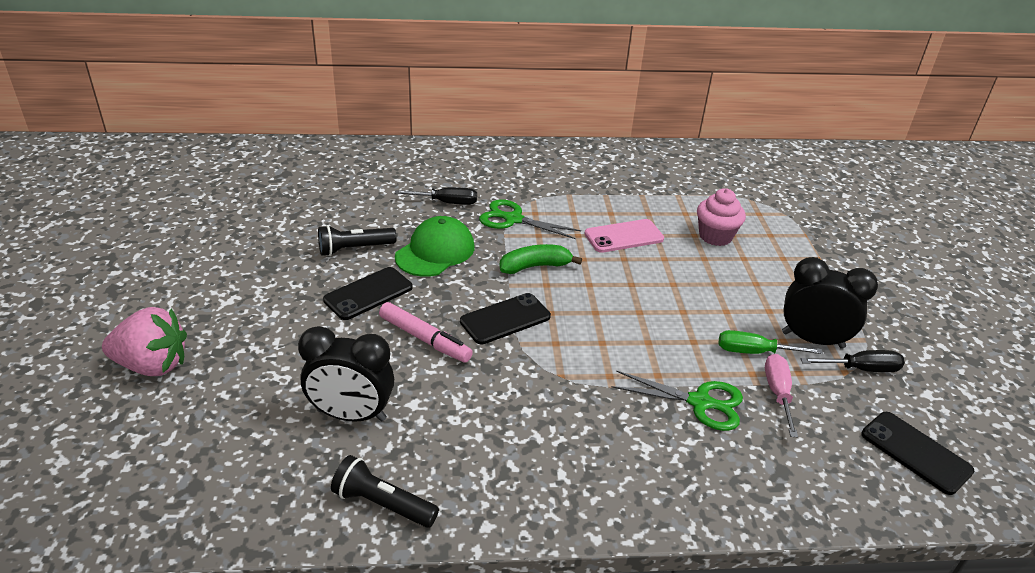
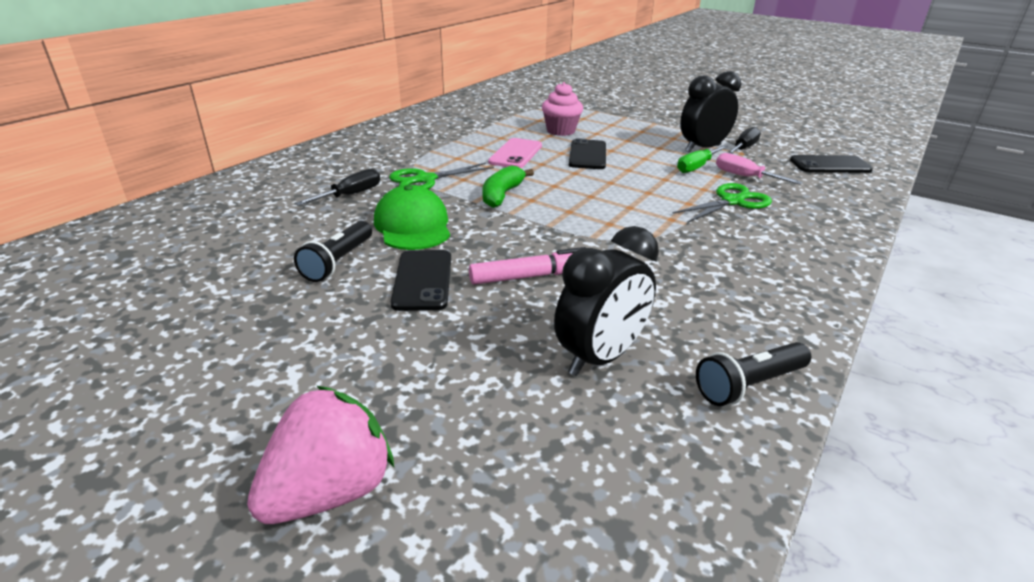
camera: 50 degrees left, 5 degrees down
black phone [460,293,551,344] -> black phone moved to [569,138,606,169]

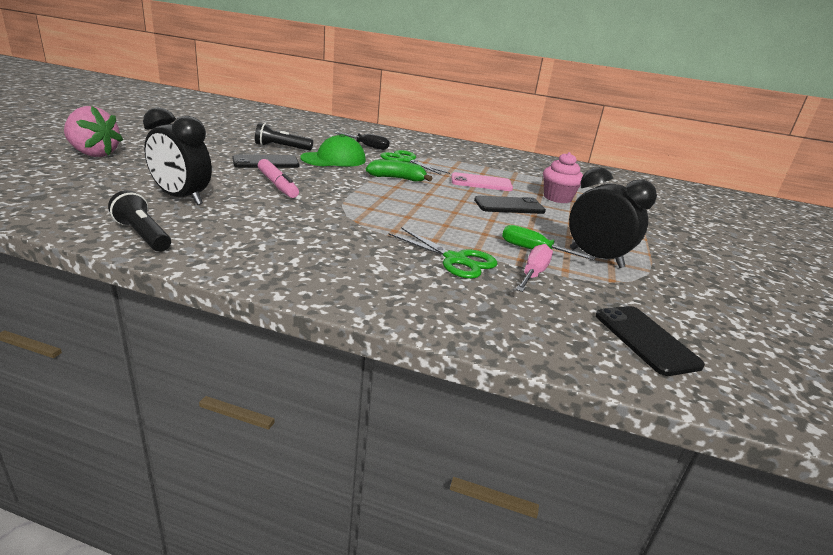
camera: 70 degrees right, 5 degrees down
black screwdriver [727,127,761,154] -> none

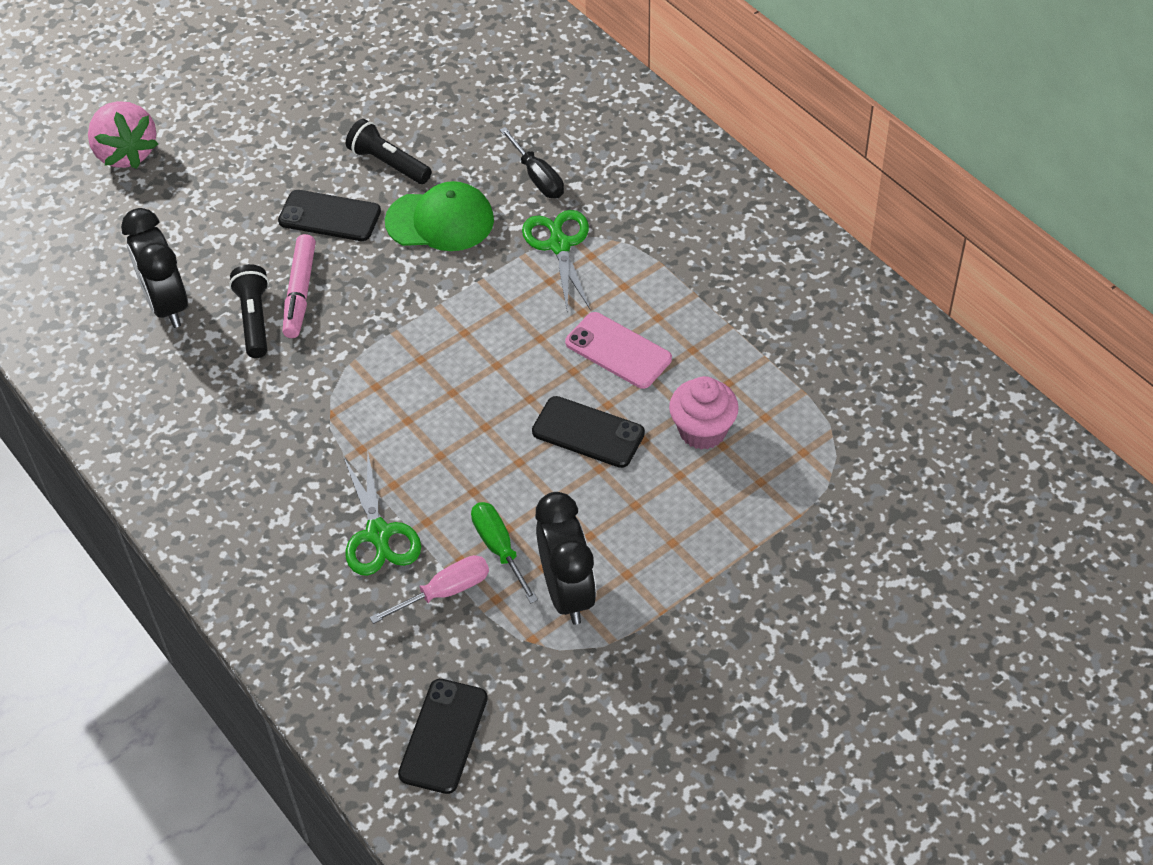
camera: 40 degrees right, 25 degrees up
black flashlight [108,190,171,252] -> black flashlight moved to [229,264,269,358]
green banana [366,160,433,181] -> none

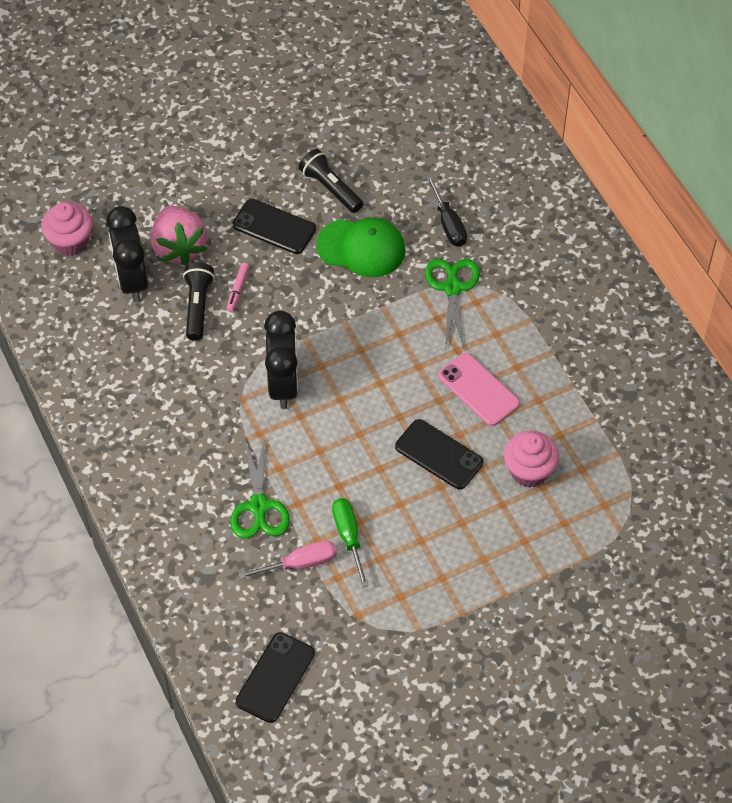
camera: 10 degrees right, 5 degrees up
pink strawberry [88,101,158,169] -> pink strawberry moved to [151,206,207,266]
pink marker [282,234,316,338] -> pink marker [227,263,250,312], size x0.57
black clock [536,492,596,625] -> black clock moved to [264,311,298,409]
none -> pink cupcake [41,202,93,256]

